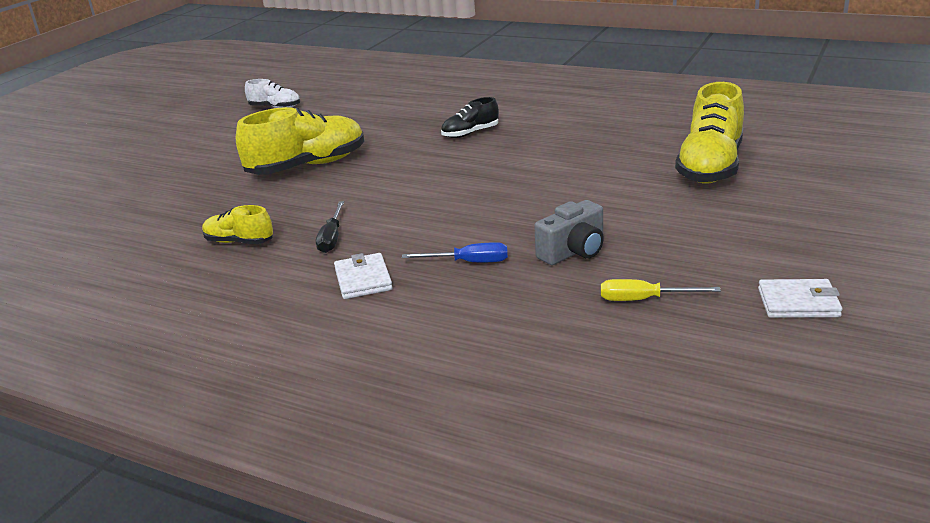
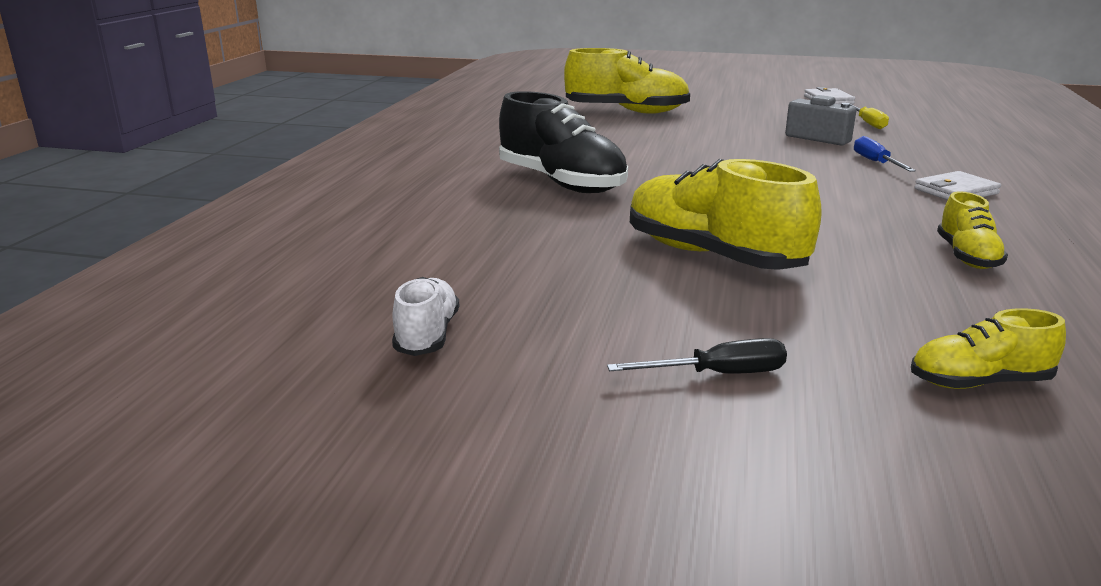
camera: 105 degrees left, 5 degrees down
black screwdriver [316,201,344,253] -> black screwdriver moved to [607,338,787,373]
black shoe [441,97,499,138] -> black shoe [499,91,628,193], size x1.91
none -> yellow shoe [911,308,1066,389]

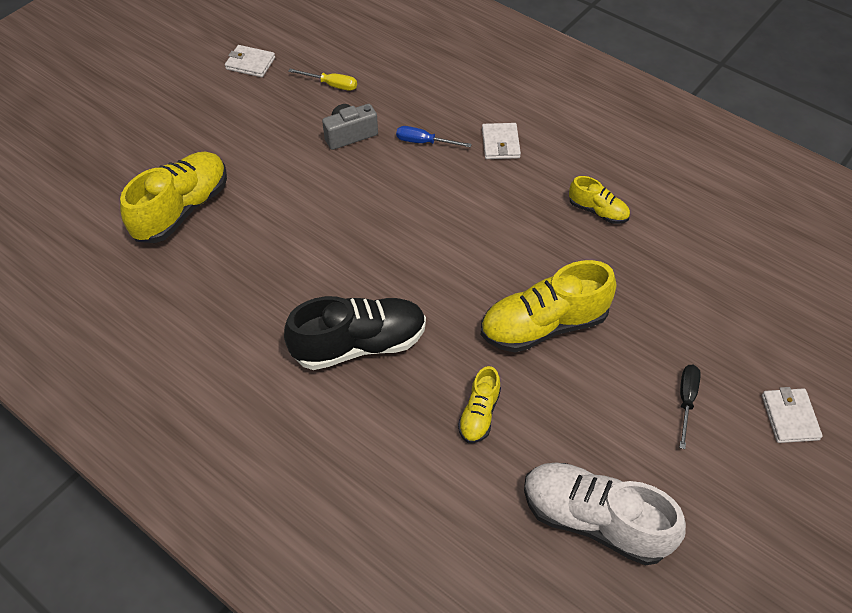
camera: 65 degrees left, 30 degrees up
white shoe [392,277,459,356] -> white shoe [524,463,686,565], size x1.91
yellow shoe [911,308,1066,389] -> yellow shoe moved to [458,366,501,443]
none -> white wallet [762,387,823,443]

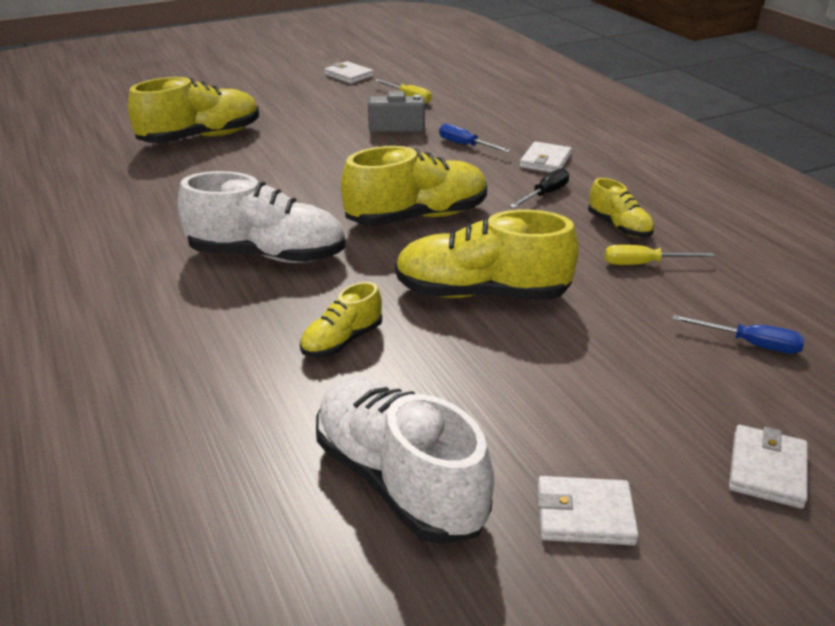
camera: 25 degrees right, 20 degrees down
black shoe [284,296,426,370] -> white shoe [177,171,345,263]
black screwdriver [679,365,701,449] -> black screwdriver moved to [510,168,569,208]
none -> yellow shoe [341,146,487,226]
none -> white wallet [537,476,639,545]
none -> yellow screwdriver [604,245,715,265]
none -> blue screwdriver [673,315,805,354]

